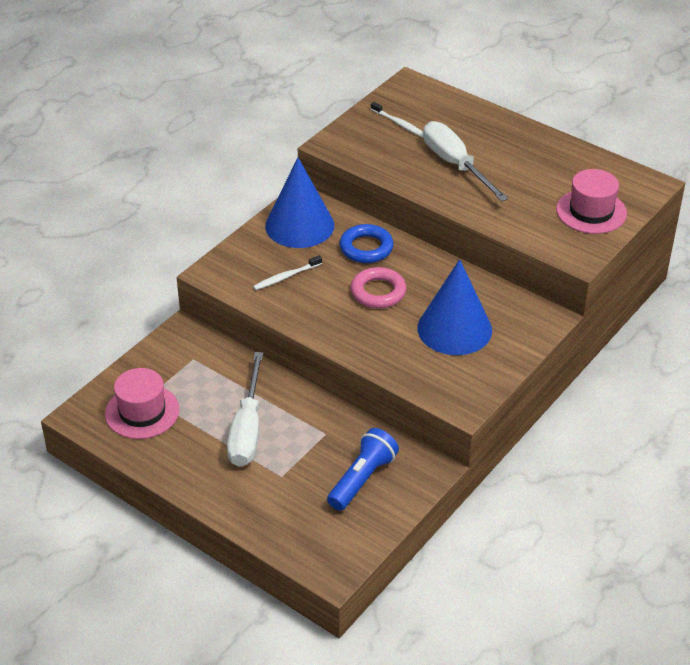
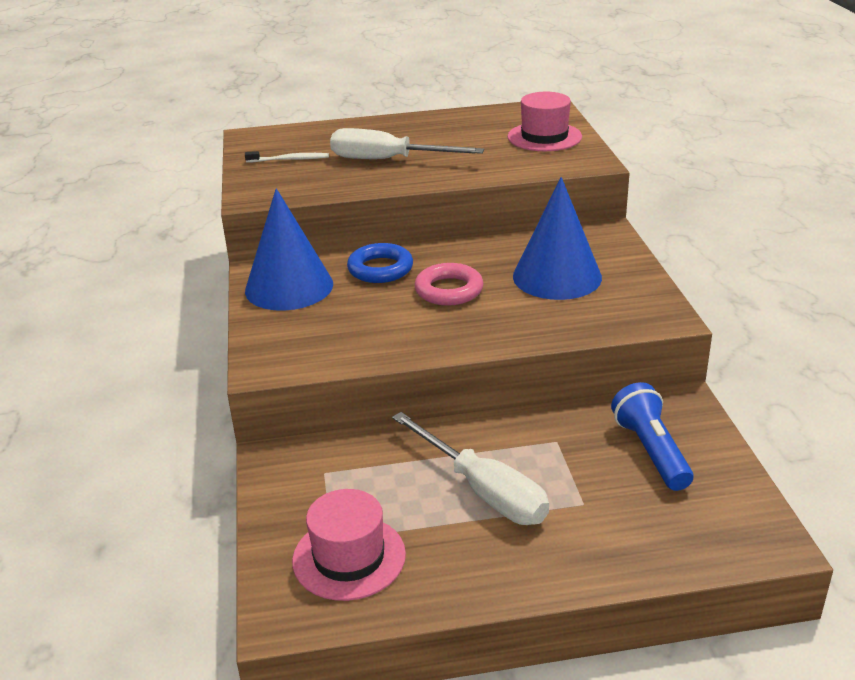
camera: 45 degrees left, 10 degrees down
white toothbrush [253,255,322,290] -> none

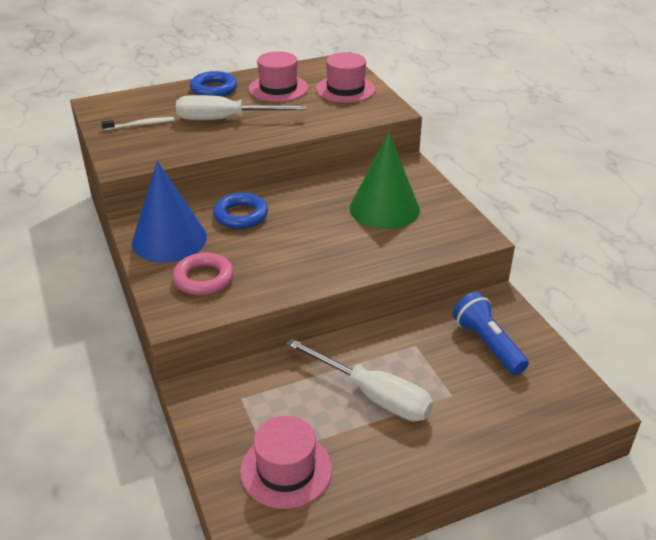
camera: 15 degrees left, 5 degrees up
pink ring [415,263,483,306] -> pink ring moved to [172,252,234,296]
blue cone [513,177,602,300] -> green cone [350,132,420,229]
none -> blue ring [190,71,237,97]
none -> pink hat [249,51,308,102]

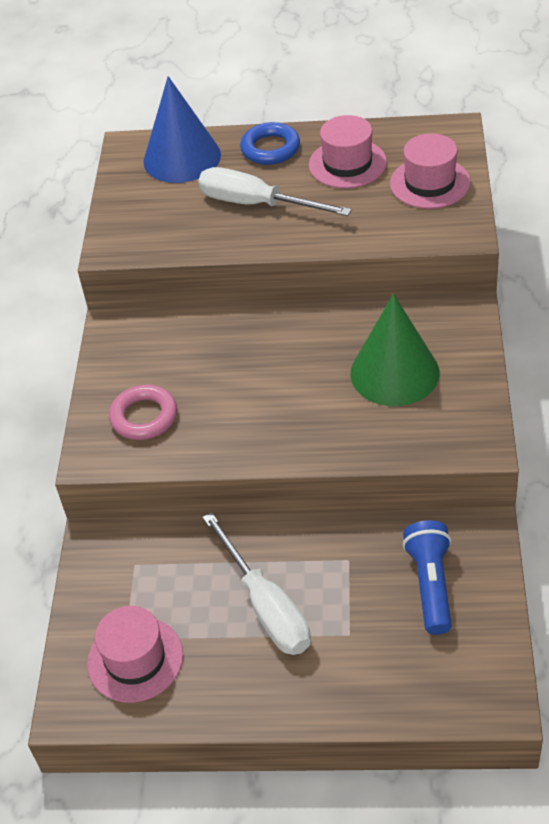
camera: 30 degrees right, 10 degrees up
white toothbrush [101,117,175,131] -> none
blue cone [132,161,207,263] -> blue cone moved to [143,76,221,183]
blue ring [213,193,268,229] -> none

